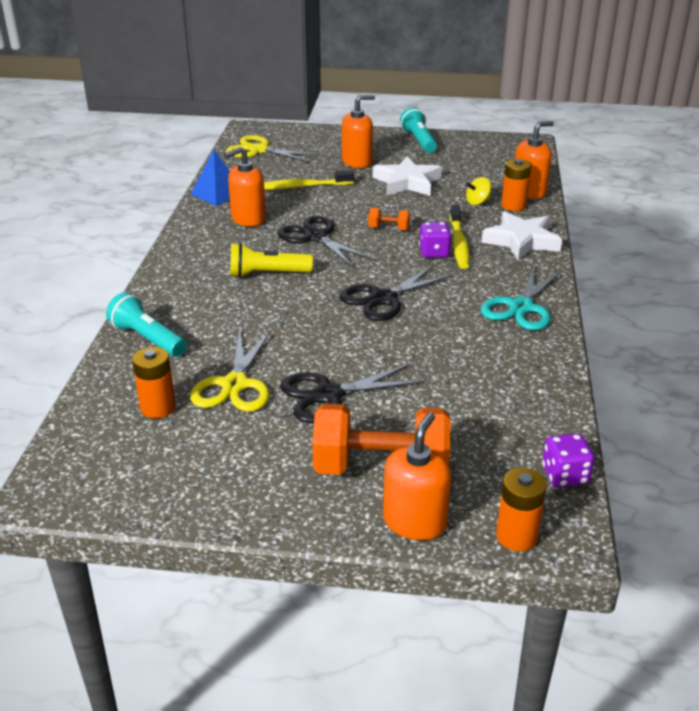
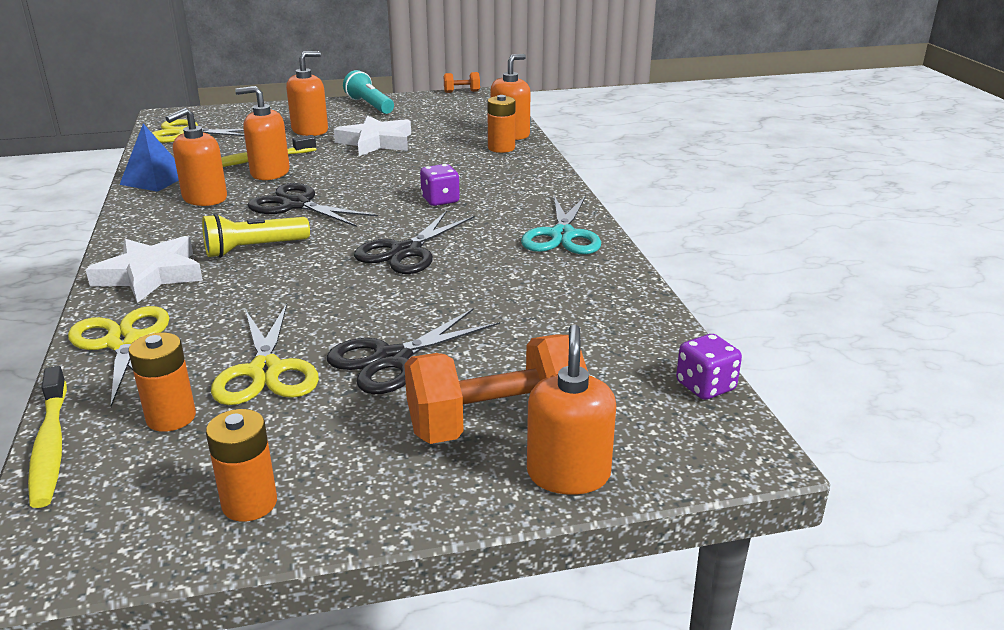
camera: 20 degrees left, 5 degrees down
turquoise flashlight [106,292,187,357] -> yellow scissors [68,306,169,407]
orange dumbbell [368,208,410,231] -> orange dumbbell moved to [444,72,480,93]
yellow toothbrush [450,205,470,269] -> yellow toothbrush moved to [28,366,67,508]
yellow spinning top [466,177,491,205] -> none
white star [481,211,562,261] -> white star moved to [85,236,203,303]
orange battery [496,468,547,551] -> orange battery moved to [206,409,277,522]
none -> orange soap dispenser [235,86,290,180]

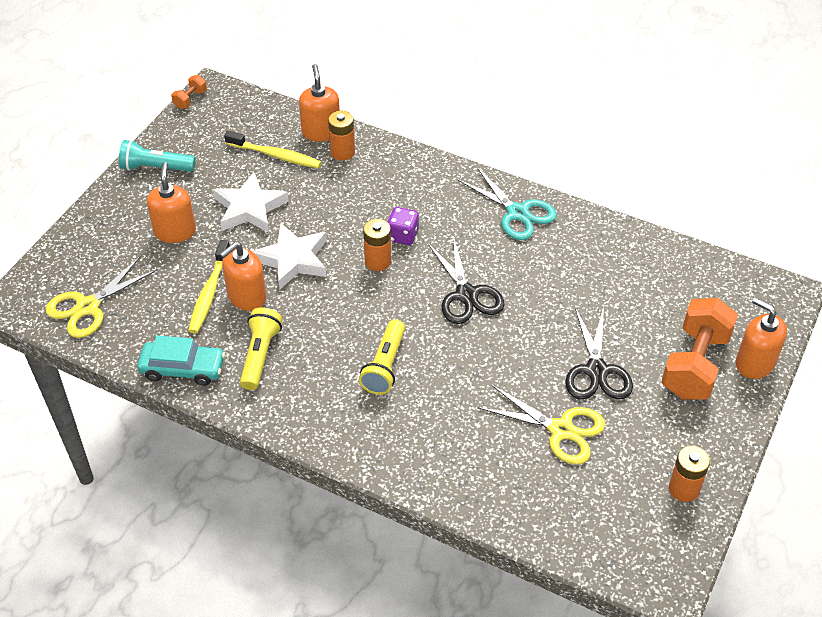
camera: 50 degrees left, 20 degrees up
yellow toothbrush [28,366,67,508] -> yellow toothbrush moved to [224,131,322,169]
yellow scissors [68,306,169,407] -> none
white star [85,236,203,303] -> white star moved to [252,223,326,290]
blue pyramid [119,124,179,192] -> turquoise car [137,335,225,386]
orange battery [128,332,196,432] -> orange battery moved to [363,219,391,271]
orange soap dispenser [166,108,227,206] -> yellow flashlight [240,307,282,390]
black scissors [248,183,378,227] -> none
purple dice [676,334,742,400] -> none

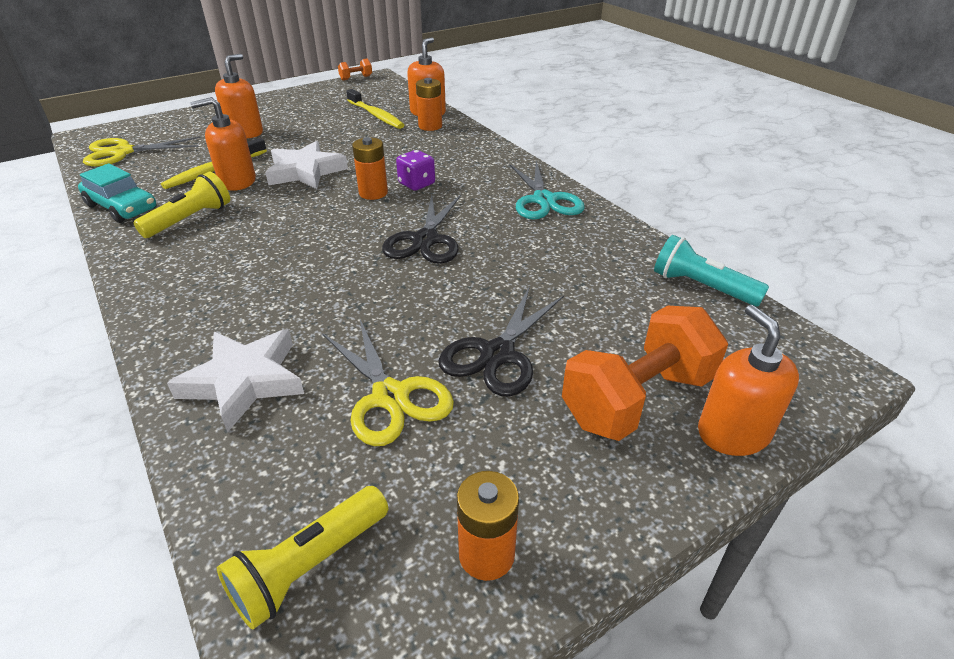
camera: 30 degrees right, 10 degrees down
turquoise flashlight [119,140,196,172] -> turquoise flashlight moved to [654,235,769,306]
white star [213,172,289,233] -> white star moved to [167,329,304,432]
yellow flashlight [359,319,405,395] -> yellow flashlight moved to [217,486,389,630]

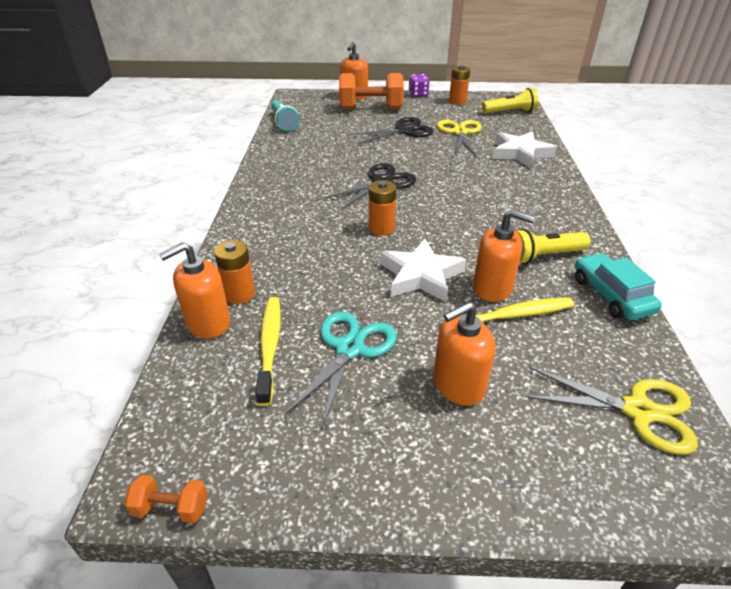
camera: 145 degrees left, 0 degrees up
purple dice [396,150,435,191] -> purple dice moved to [409,74,429,97]
turquoise scissors [509,161,585,219] -> turquoise scissors moved to [285,311,397,428]

